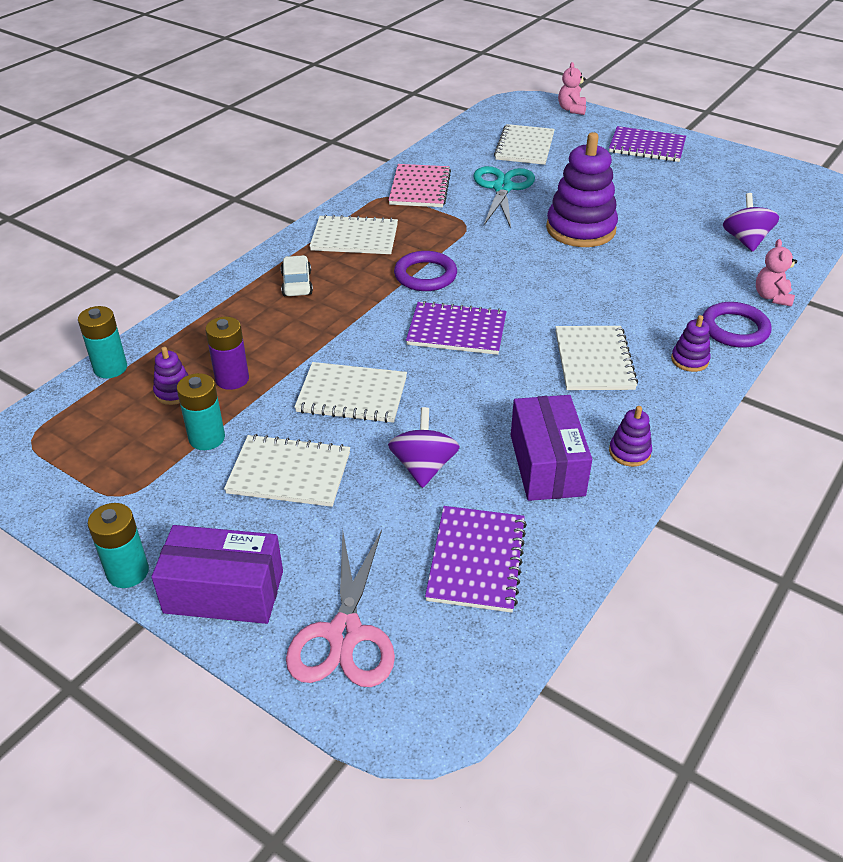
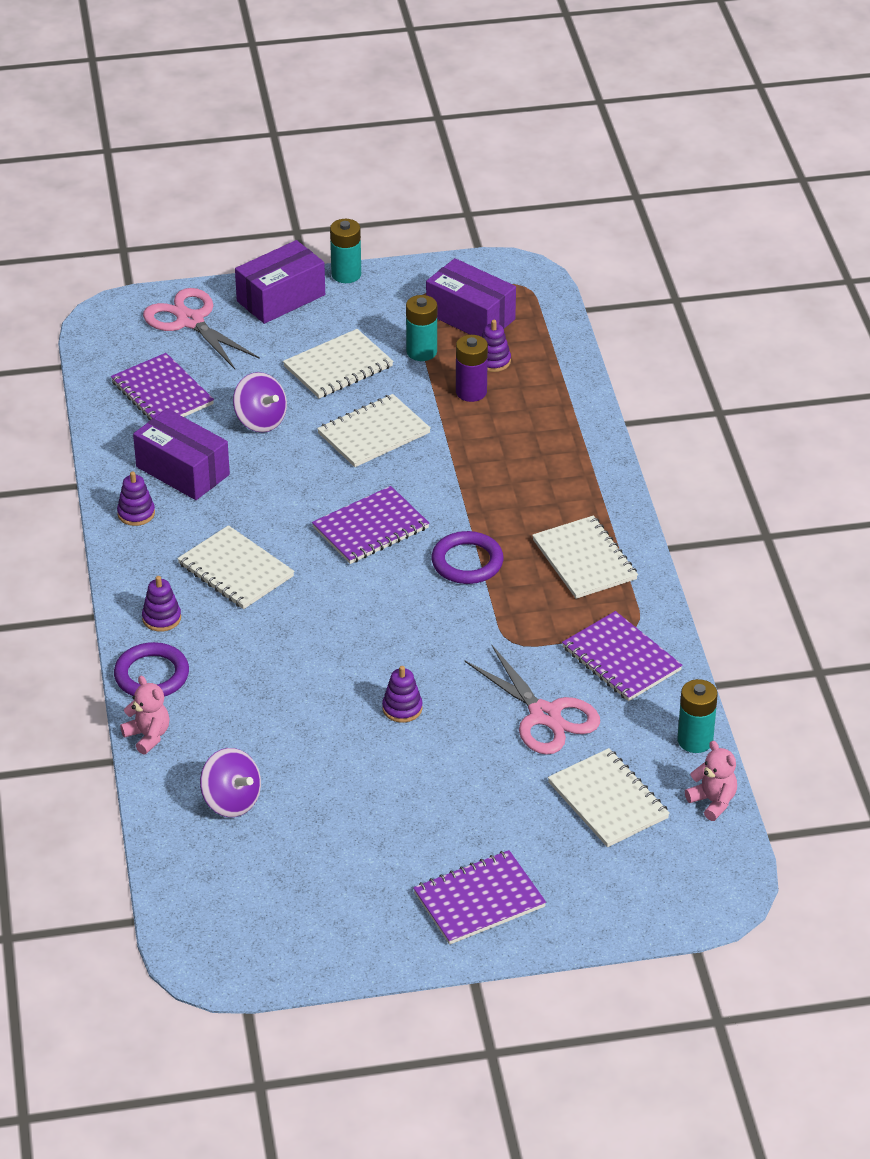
camera: 135 degrees right, 0 degrees up
turquoise battery [78,306,127,378] -> turquoise battery moved to [678,679,718,753]
white car [281,255,313,296] -> none
white notebook [310,214,398,254] -> white notebook turned 75 degrees counterclockwise [532,515,638,599]
pink notebook [388,164,451,207] -> purple notebook [562,611,683,701]
turquoise scissors [473,166,535,228] -> pink scissors [465,644,600,755]
purple stacking toy [546,132,618,247] -> purple stacking toy [382,666,423,723], size x0.45
pink teddy bear [558,62,586,115] -> pink teddy bear moved to [685,741,737,821]
none -> purple box [426,258,516,336]

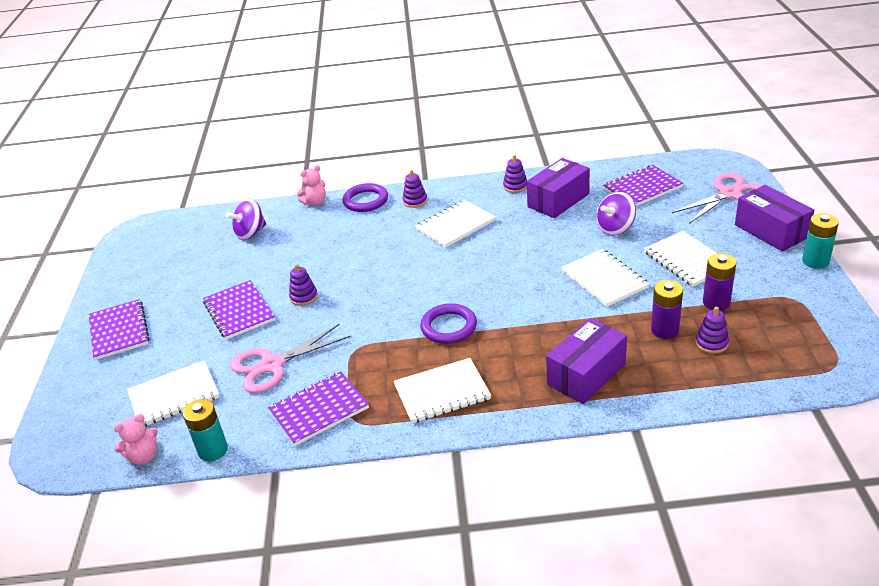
camera: 100 degrees right, 5 degrees down
purple notebook [312,486,429,564] -> purple notebook moved to [203,280,275,340]
turquoise battery [406,295,437,361] -> purple battery [703,253,736,311]
purple box [426,258,516,336] -> purple box moved to [546,318,627,404]

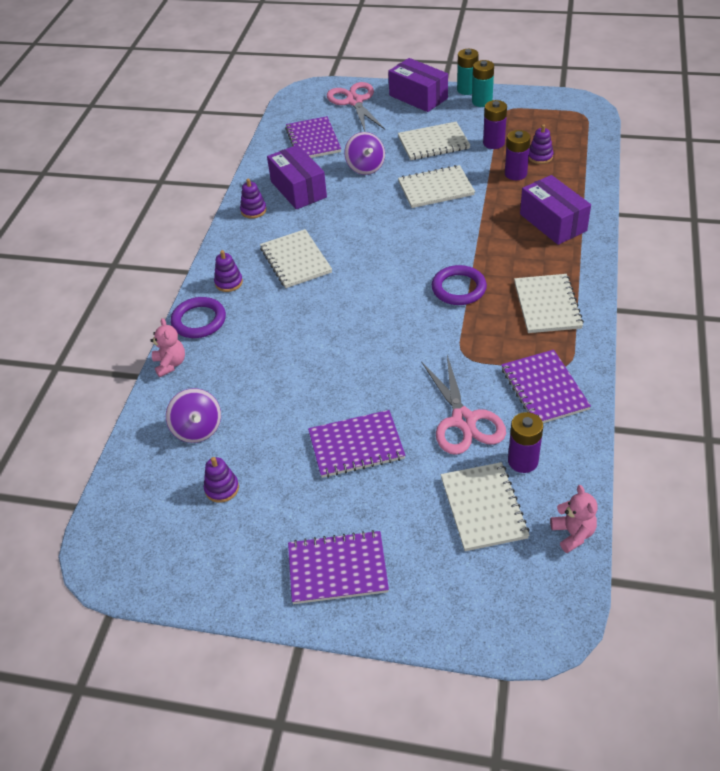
camera: 75 degrees left, 10 degrees up
turquoise battery [183,399,228,461] -> turquoise battery moved to [472,60,494,107]
purple stacking toy [289,264,318,306] -> purple stacking toy moved to [204,457,239,503]
purple box [735,185,814,252] -> purple box turned 60 degrees clockwise [388,58,448,112]
none -> purple battery [508,412,543,473]

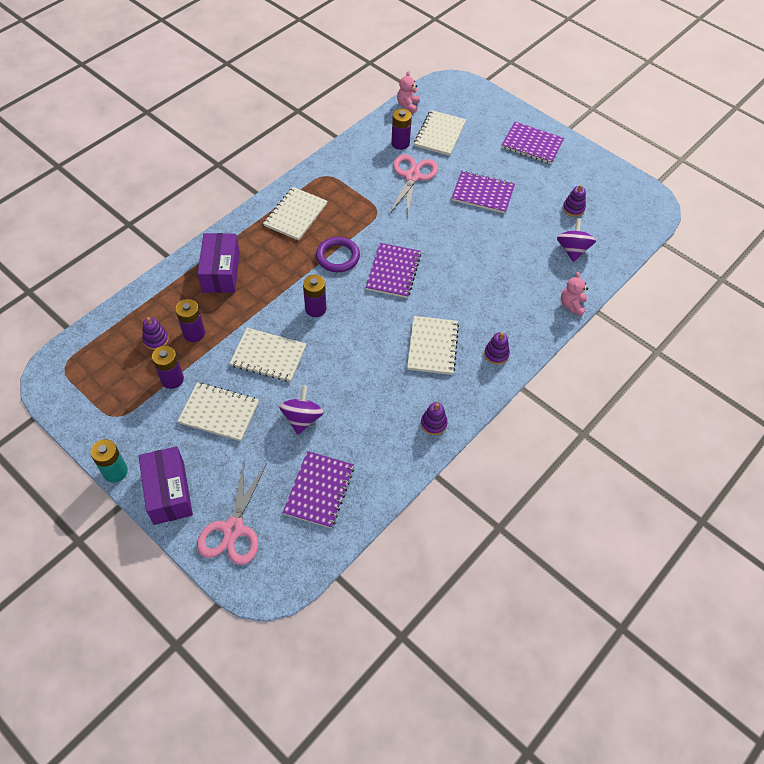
camera: 155 degrees left, 10 degrees up
purple ring [171,297,226,338] -> none
purple box [267,145,327,209] -> none
turquoise battery [472,60,494,107] -> none
purple notebook [501,350,591,423] -> purple notebook moved to [366,243,421,298]
none -> purple battery [303,275,326,317]

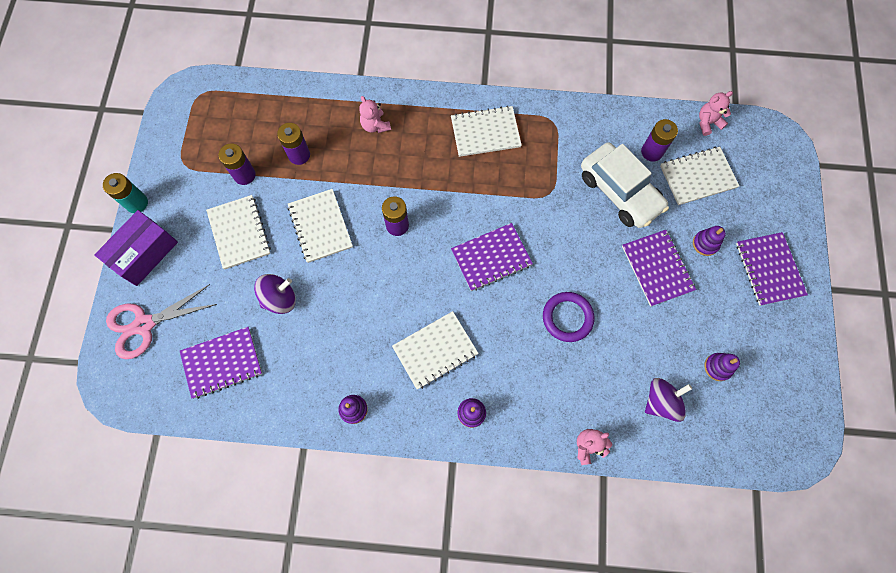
camera: 55 degrees right, 15 degrees up
purple stacking toy [142,317,169,350] -> purple stacking toy moved to [693,226,726,256]
purple box [198,233,240,293] -> pink teddy bear [359,96,391,133]
purple ring [316,237,360,272] -> purple ring moved to [543,292,594,342]
pink scissors [389,154,438,216] -> white car [581,142,669,228]

